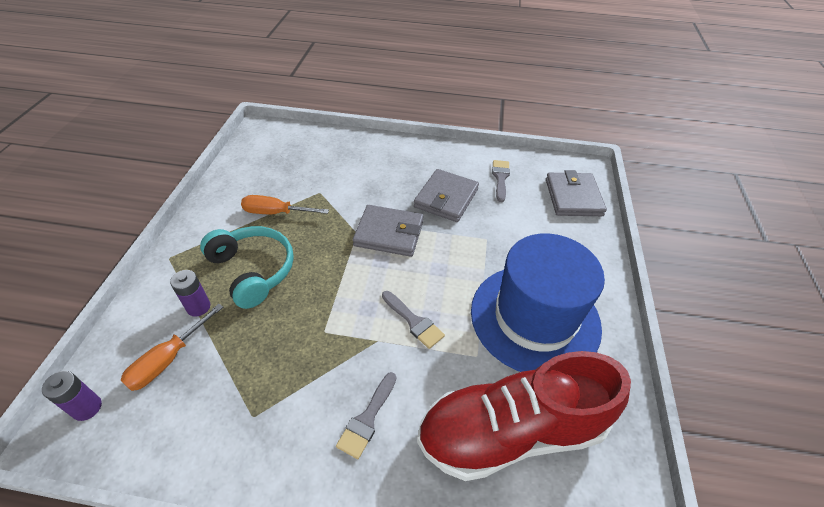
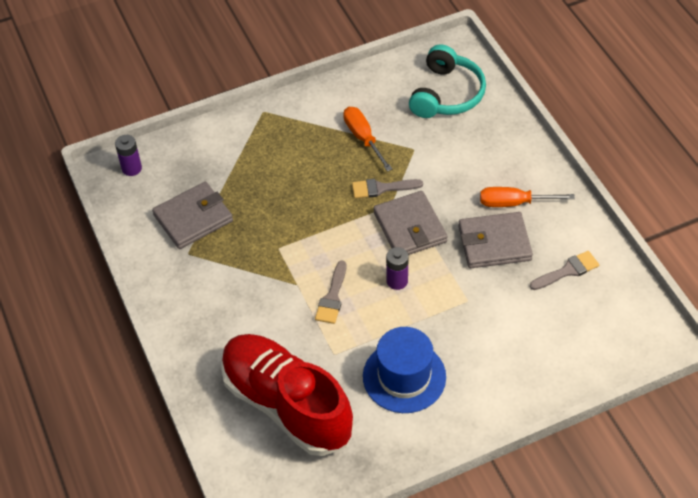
camera: 60 degrees right, 5 degrees up
orange screwdriver [121,304,223,391] -> orange screwdriver moved to [480,187,575,207]
purple battery [170,270,210,317] -> purple battery moved to [386,247,409,290]
turquoise headphones [200,226,294,309] -> turquoise headphones moved to [409,44,486,118]
grey brush [336,372,396,459] -> grey brush moved to [352,179,423,198]
blue hat [471,234,605,372] -> blue hat [363,327,446,413], size x0.65
grey wallet [546,170,607,216] -> grey wallet moved to [152,182,233,249]

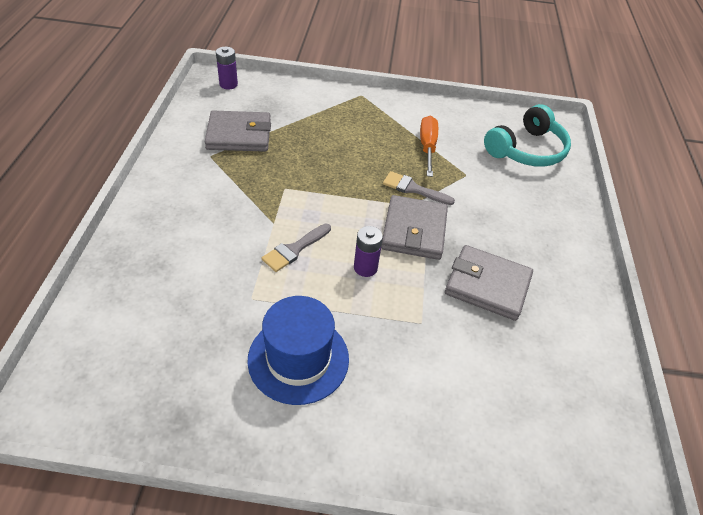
camera: 25 degrees right, 5 degrees down
red shoe [221,334,354,456] -> none
orange screwdriver [480,187,575,207] -> none
grey brush [530,251,599,290] -> none

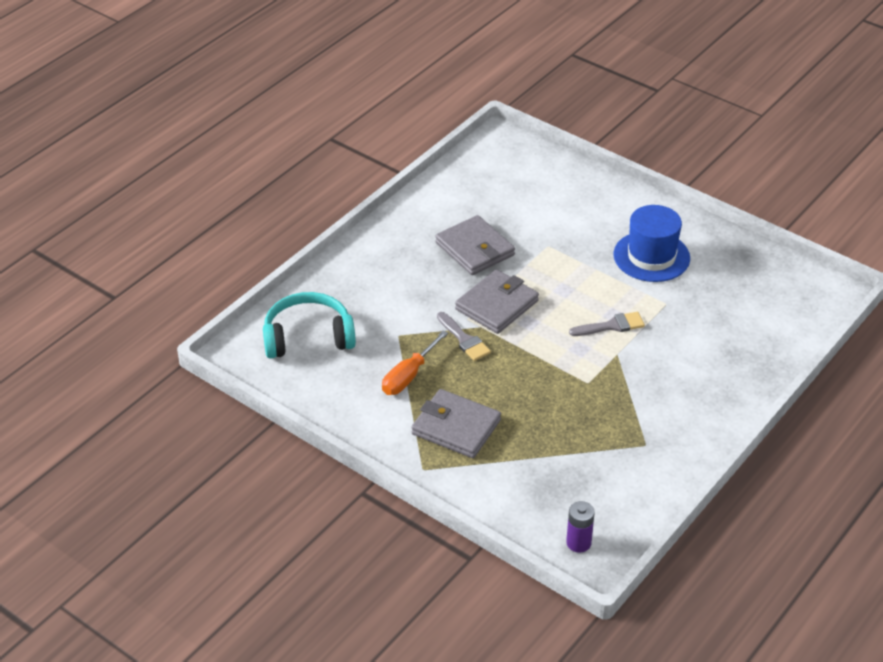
camera: 145 degrees left, 5 degrees down
grey wallet [205,111,271,152] -> grey wallet moved to [411,389,501,458]
purple battery [354,226,383,277] -> none

